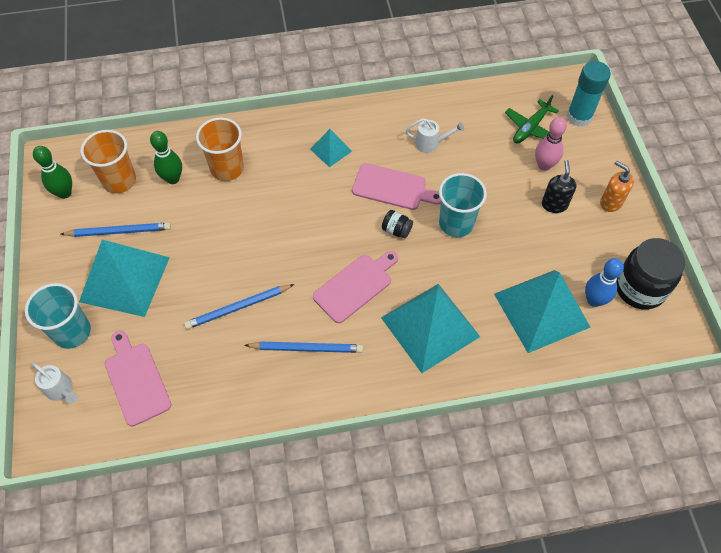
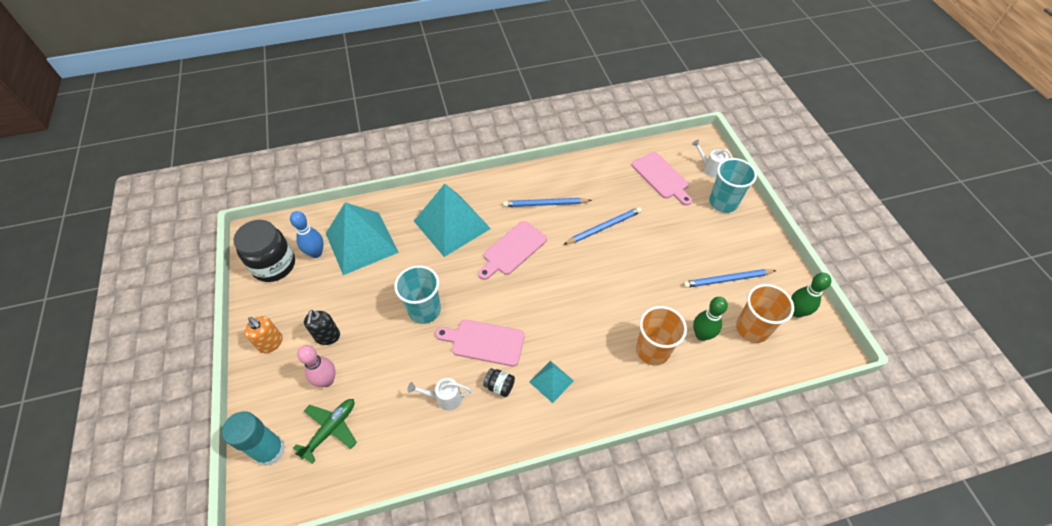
camera: 175 degrees right, 5 degrees down
turquoise pyramid [79,240,170,317] -> none
black jar [382,210,413,238] -> black jar moved to [483,368,515,397]

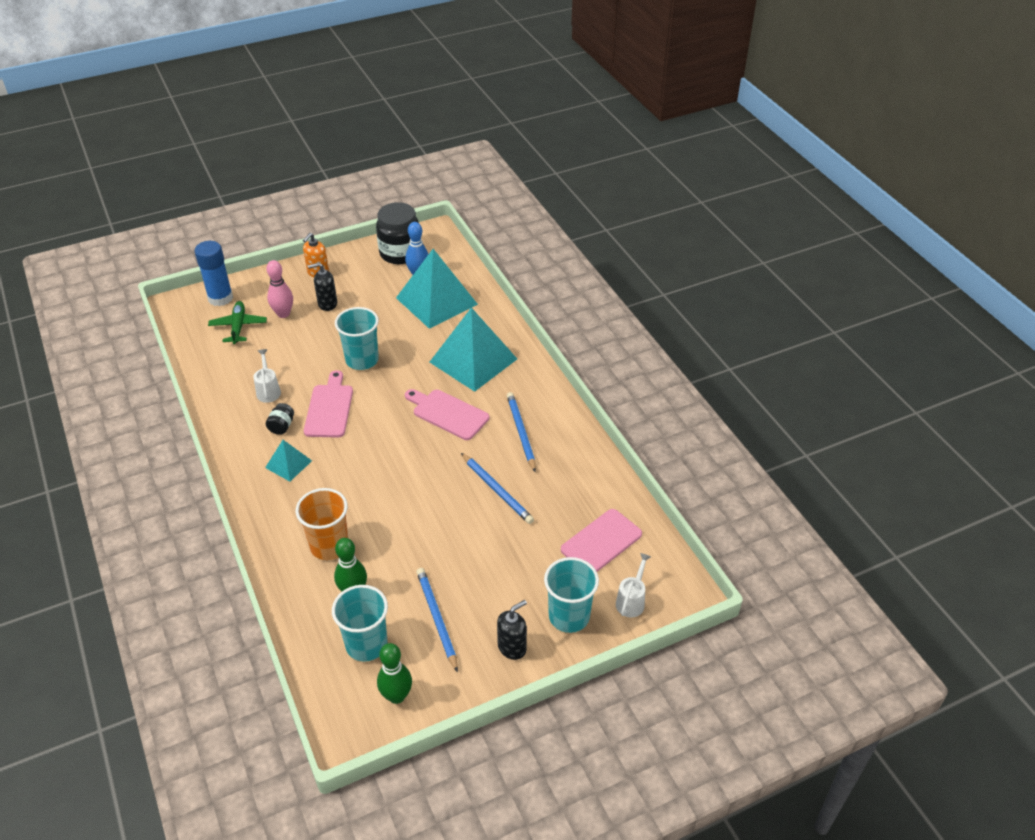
camera: 80 degrees right, 10 degrees down
turquoise glue stick [222,411,285,466] -> blue glue stick [195,241,233,306]
green plane [293,399,357,464] -> green plane turned 120 degrees counterclockwise [208,301,267,344]
orange cup [736,284,794,343] -> turquoise cup [332,585,388,662]
none -> black soap dispenser [497,600,527,660]

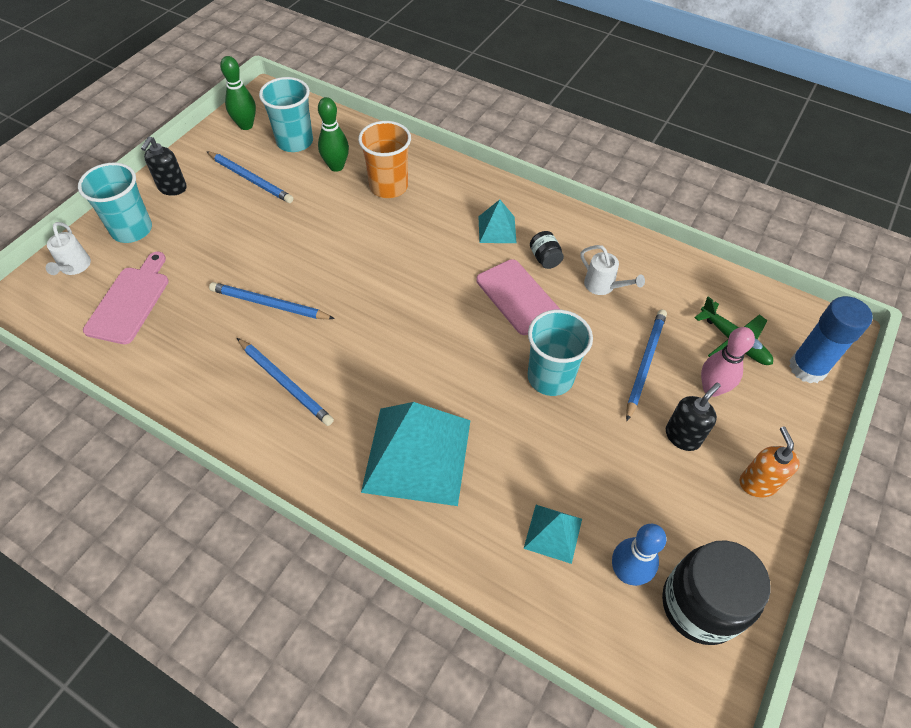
camera: 145 degrees right, 10 degrees up
turquoise pyramid [396,249,478,329] -> turquoise pyramid [523,505,582,564], size x0.48
pink cutting board [405,389,489,440] -> none
none -> blue pencil [626,309,667,421]

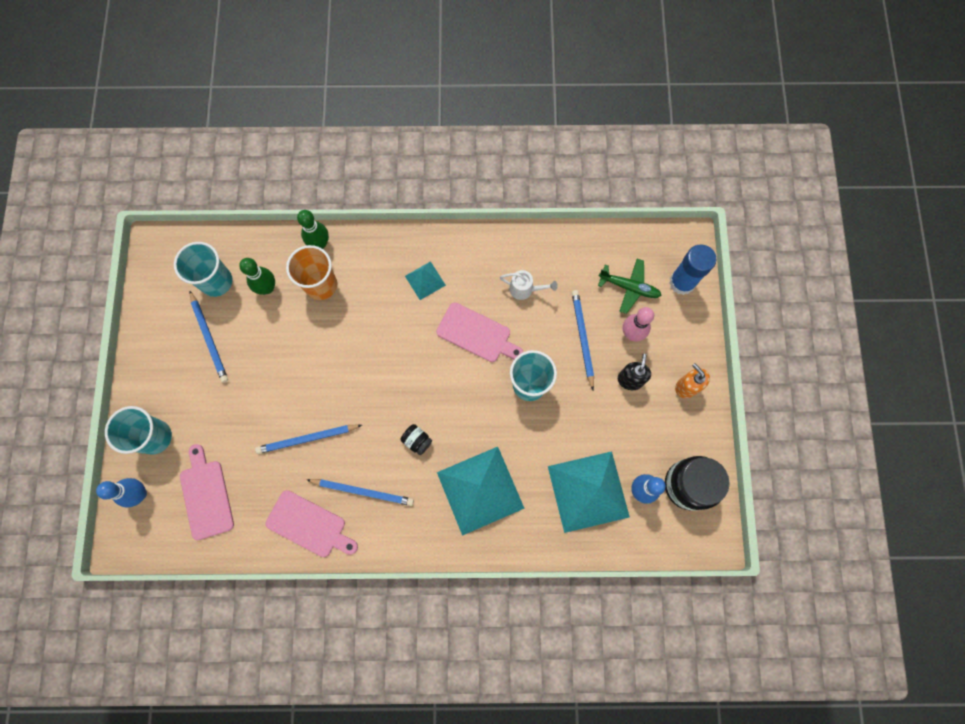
camera: 30 degrees left, 20 degrees up
white watering can [46,222,91,275] -> blue bowling pin [96,478,147,508]
black soap dispenser [141,137,187,196] -> none
blue pencil [206,151,293,203] -> blue pencil turned 60 degrees clockwise [190,291,228,383]
green bowling pin [220,56,256,130] -> green bowling pin moved to [297,210,329,249]
turquoise pyramid [523,505,582,564] -> turquoise pyramid [548,451,630,533], size x2.07
black jar [530,231,564,269] -> black jar moved to [400,424,432,455]
none -> pink cutting board [265,490,358,557]

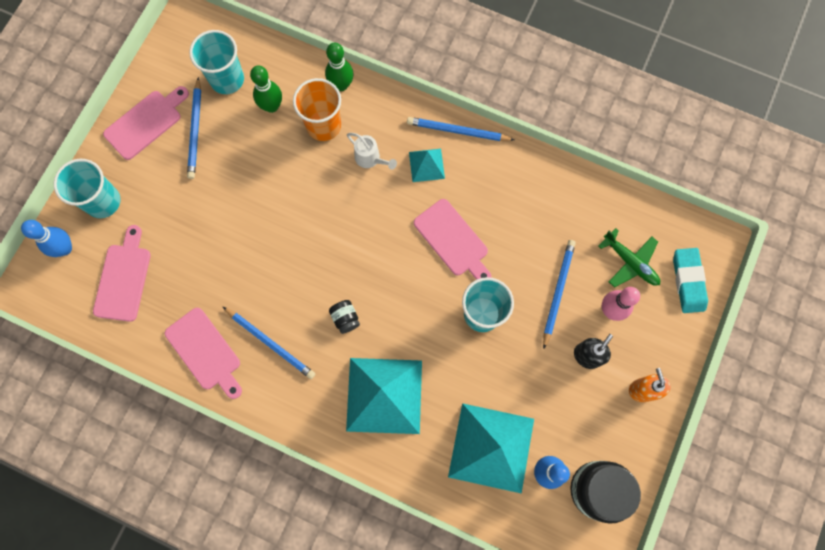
camera: 25 degrees right, 0 degrees up
blue pencil [255,425,362,454] -> blue pencil moved to [407,117,515,141]
white watering can [500,270,558,300] -> white watering can moved to [347,133,397,170]
blue glue stick [669,245,716,295] -> turquoise eraser [673,248,708,313]
none -> pink cutting board [103,86,189,160]

